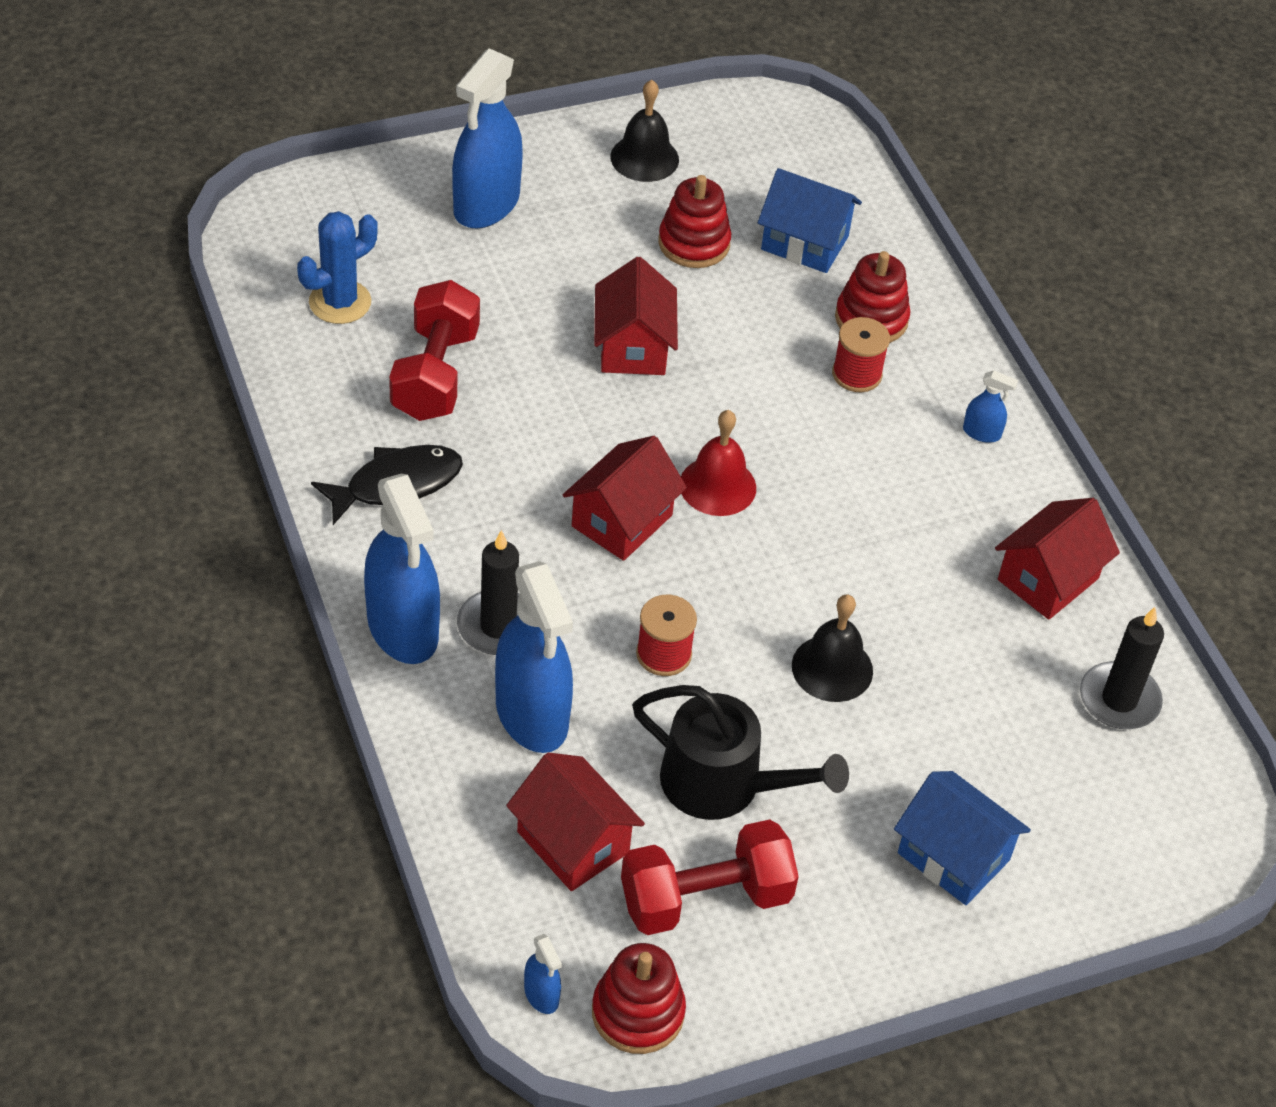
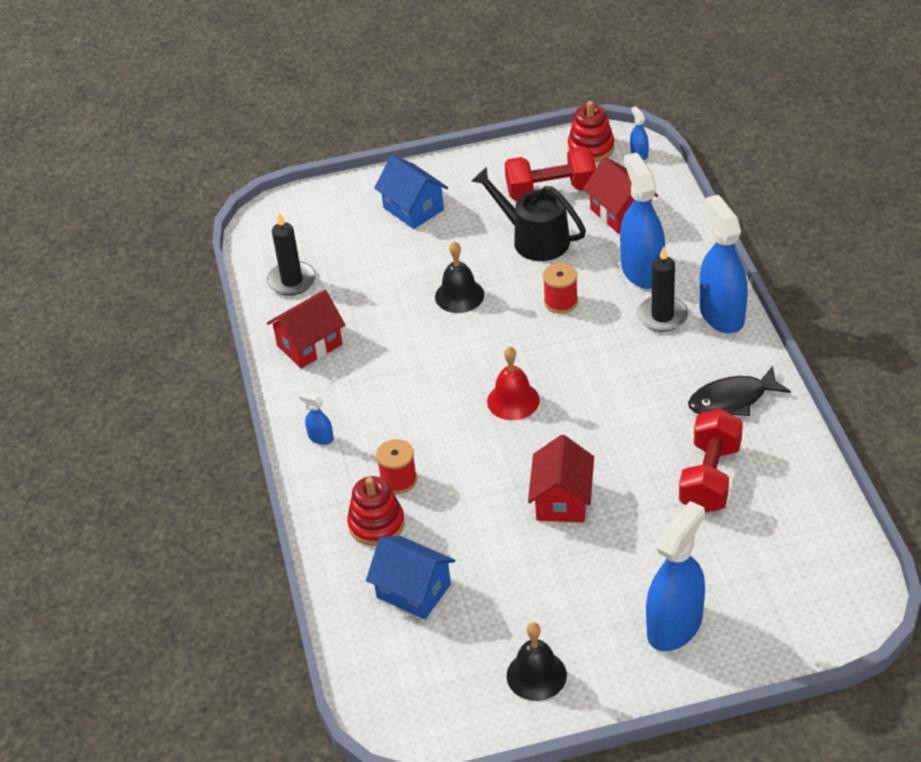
camera: 165 degrees left, 5 degrees down
blue cactus [297,211,378,324] -> none
red house [563,436,687,561] -> none
red stacking toy [658,175,731,268] -> none

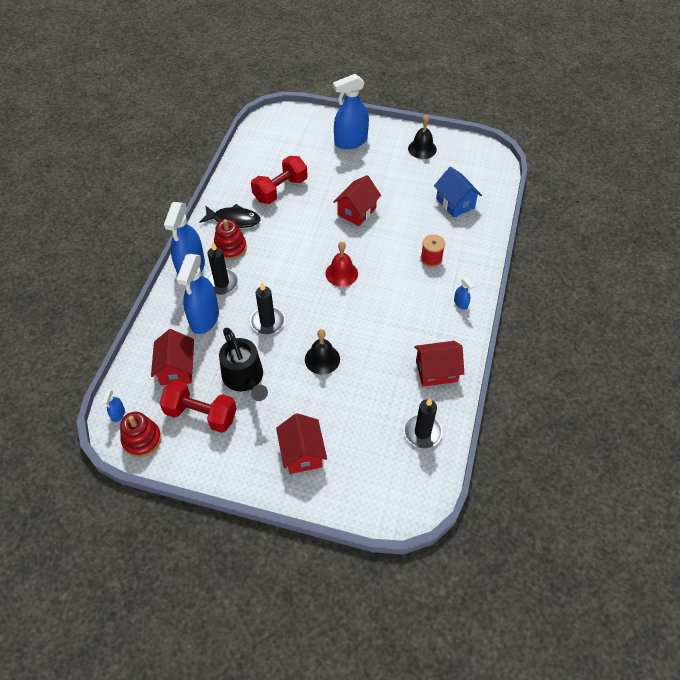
camera: 155 degrees left, 10 degrees up
red stacking toy [347,476,405,546] -> red stacking toy moved to [214,219,247,260]
blue house [374,155,448,229] -> red house [276,413,327,474]
red spool [543,263,578,314] -> black candle [250,283,285,334]

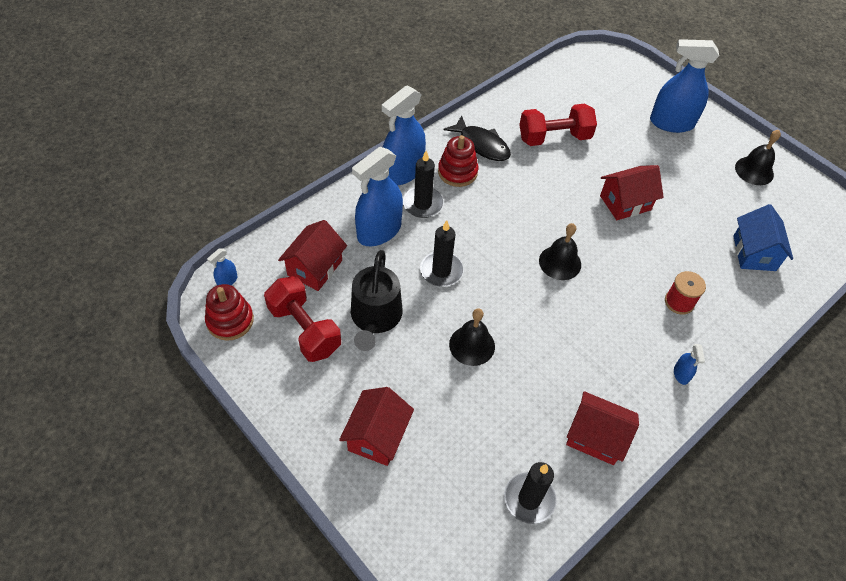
camera: 30 degrees right, 0 degrees up
red bell [326,242,358,287] -> black bell [539,223,581,280]

